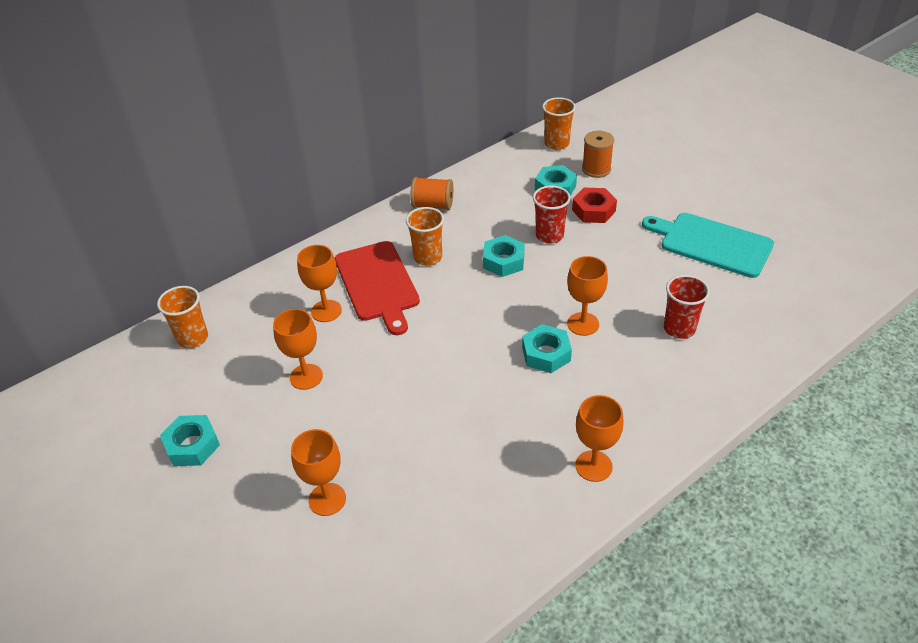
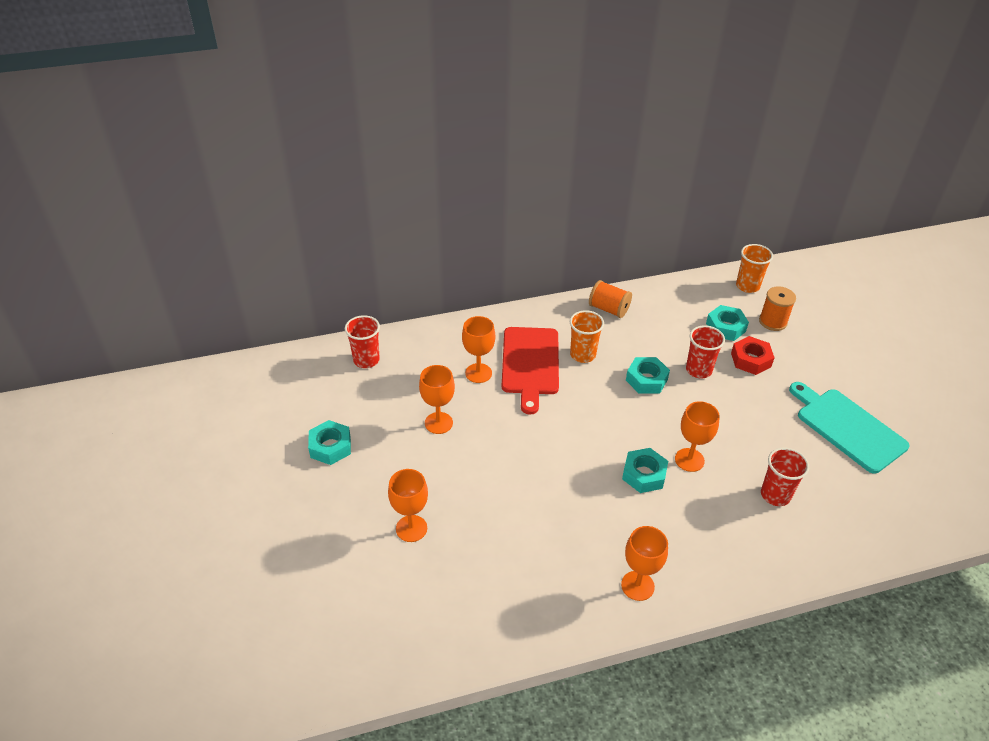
camera: 20 degrees right, 0 degrees up
orange cup [157,286,208,348] -> red cup [345,315,380,368]

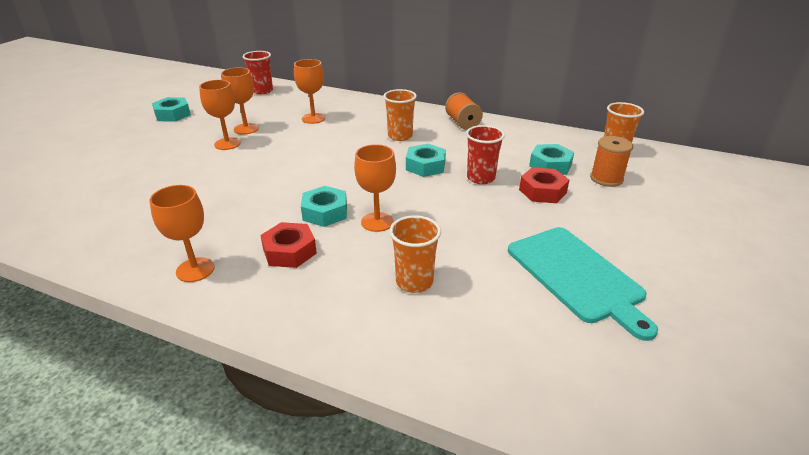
camera: 40 degrees right, 10 degrees down
orange goblet [388,469,428,542] -> orange goblet moved to [199,80,241,150]
red cutting board [502,327,559,415] -> none
red cup [761,447,809,506] -> orange cup [389,215,441,293]
turquoise cutting board [789,382,910,474] -> turquoise cutting board turned 150 degrees clockwise [508,227,658,341]
none -> red nut [260,222,317,268]

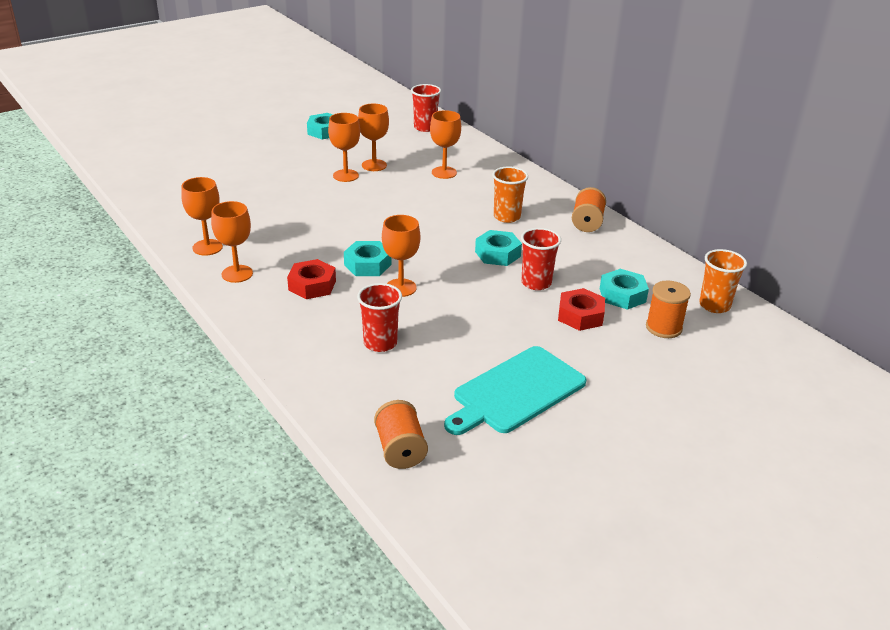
camera: 30 degrees right, 0 degrees up
orange cup [389,215,441,293] -> red cup [357,283,402,352]
turquoise cutting board [508,227,658,341] -> turquoise cutting board turned 45 degrees clockwise [444,346,586,435]
none -> orange goblet [181,177,223,256]
none -> orange spool [374,400,428,469]

